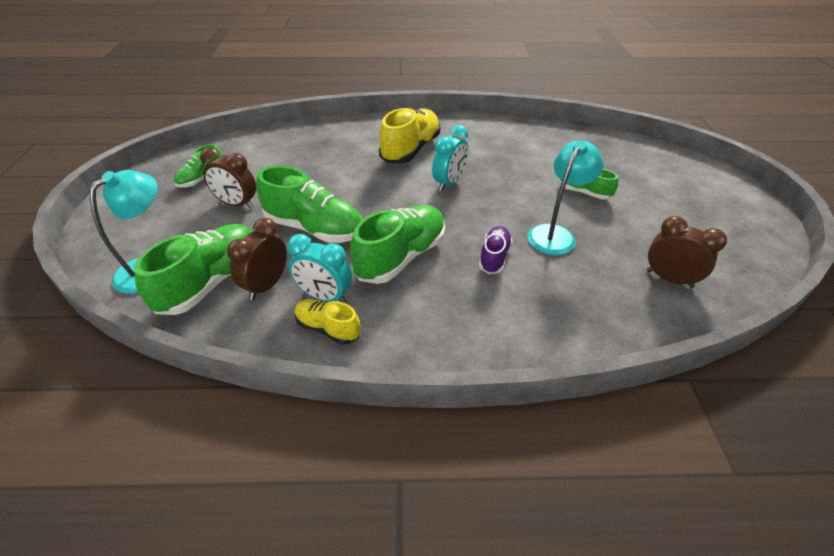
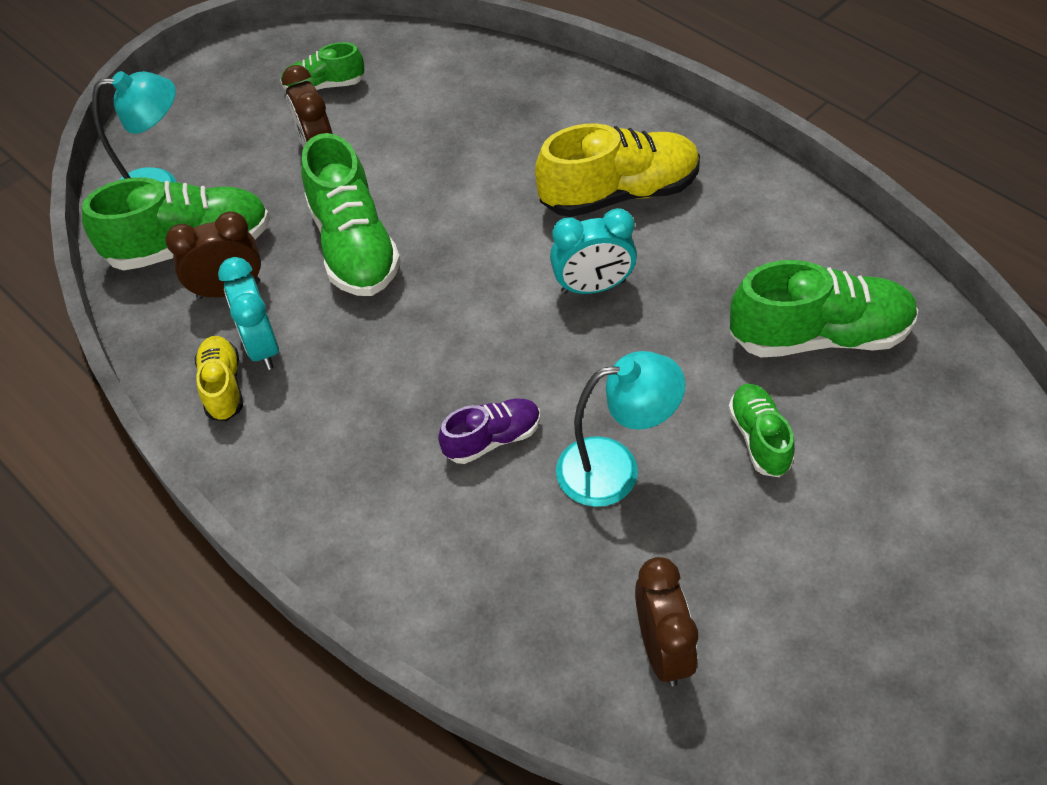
camera: 50 degrees right, 10 degrees up
green shoe [350,205,445,284] -> green shoe moved to [730,260,919,358]

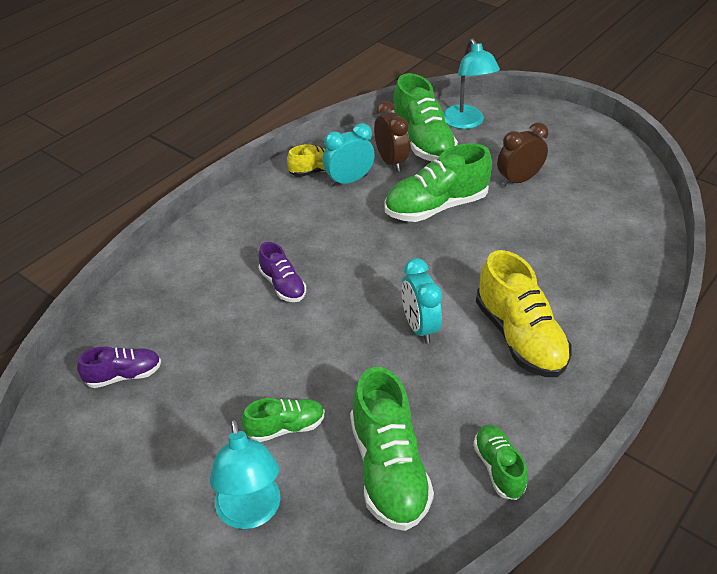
camera: 80 degrees right, 10 degrees down
green shoe [280,42,365,90] -> green shoe moved to [473,425,528,500]
turquoise lamp [556,351,685,507] -> turquoise lamp moved to [210,418,281,529]
brown clock [635,557,698,686] -> purple shoe [77,346,161,388]

